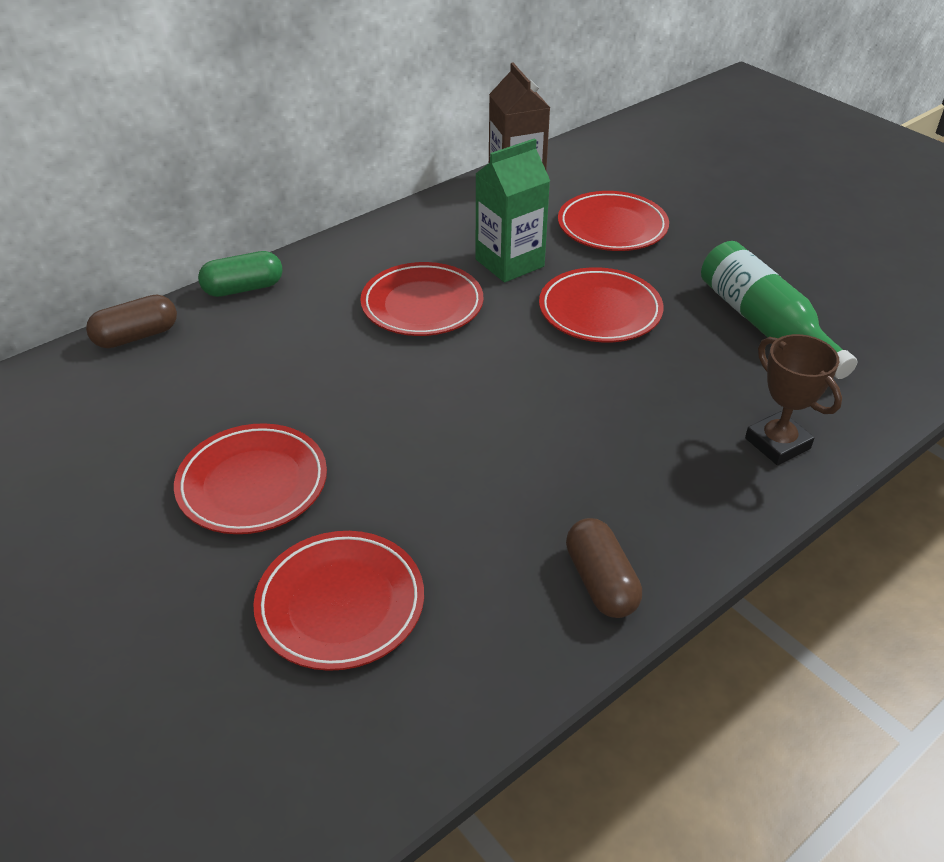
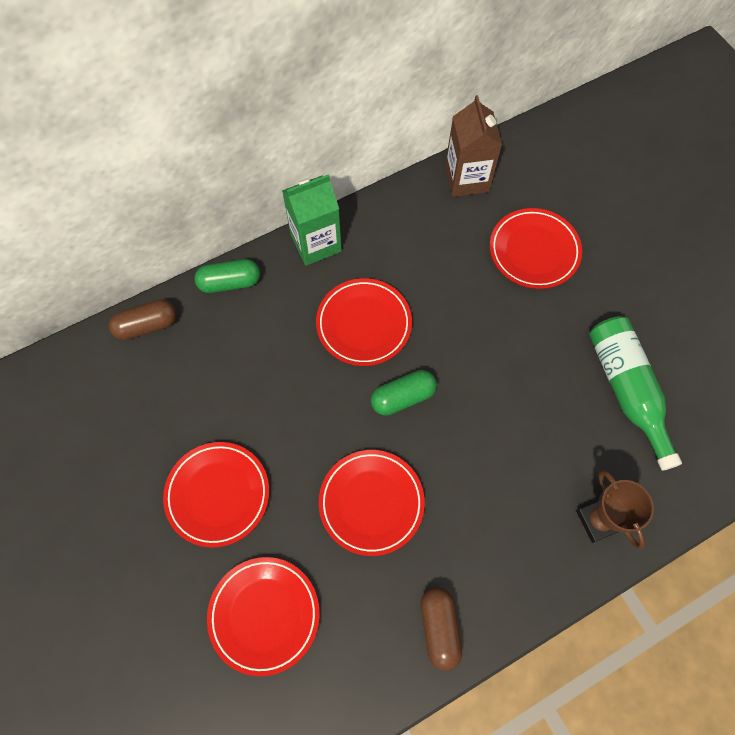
camera: 10 degrees right, 25 degrees up
green carton [476,138,550,283] -> green carton moved to [282,174,342,266]
red plate [539,267,663,342] -> red plate moved to [319,450,425,556]
none -> green capsule [371,370,437,416]

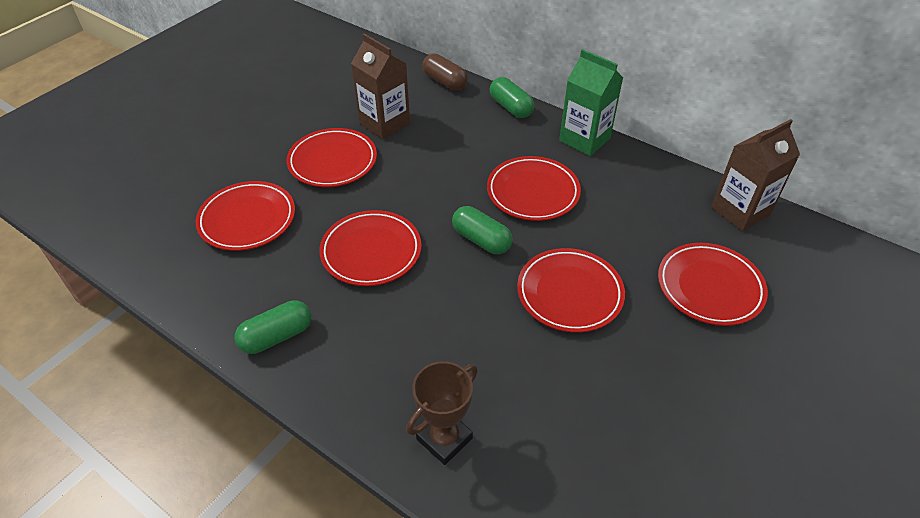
camera: 65 degrees right, 20 degrees down
brown capsule [421,587,462,671] -> green capsule [235,300,311,354]
green bottle [589,316,682,471] -> none
none -> brown carton [351,33,410,139]
none -> red plate [517,248,625,333]

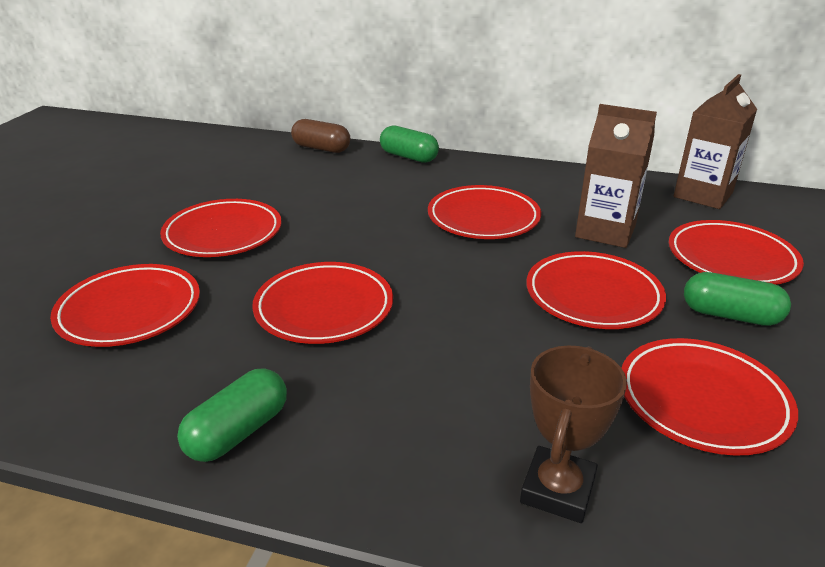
camera: 20 degrees left, 15 degrees down
brown carton [351,33,410,139] -> brown carton moved to [575,104,657,248]
green capsule [452,206,513,254] -> green capsule moved to [684,272,791,326]
green carton [559,49,623,156] -> none
none -> red plate [622,338,798,456]

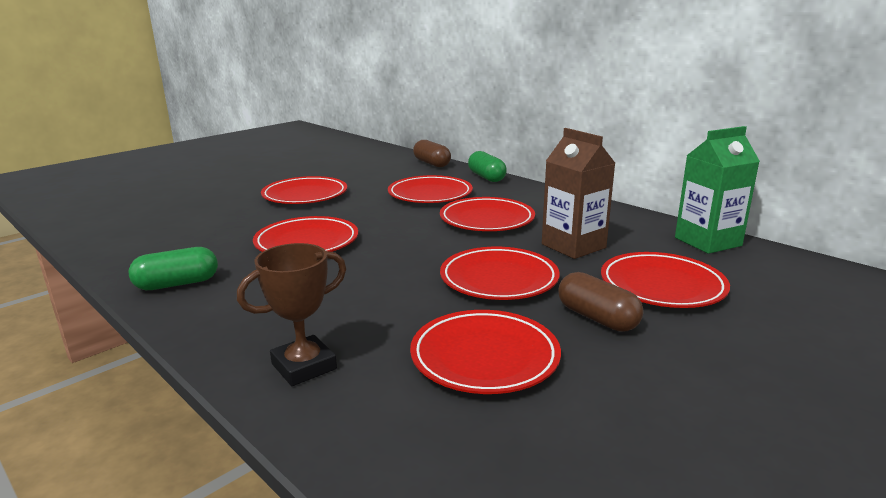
camera: 30 degrees right, 10 degrees down
red plate [50,264,200,347] -> red plate moved to [388,175,473,203]
brown carton [674,74,757,209] -> green carton [675,126,759,254]
green capsule [684,272,791,326] -> brown capsule [558,272,644,332]

